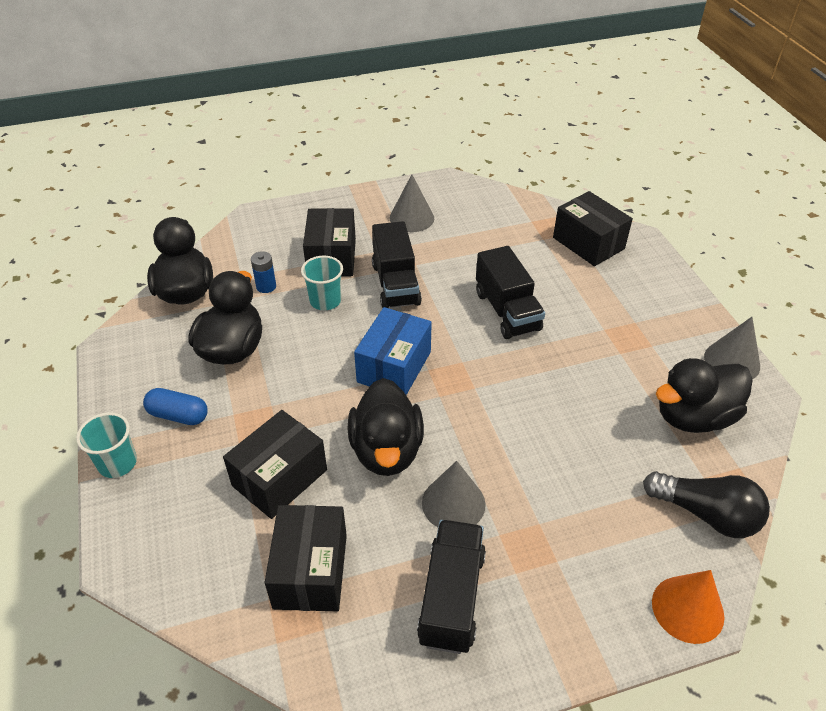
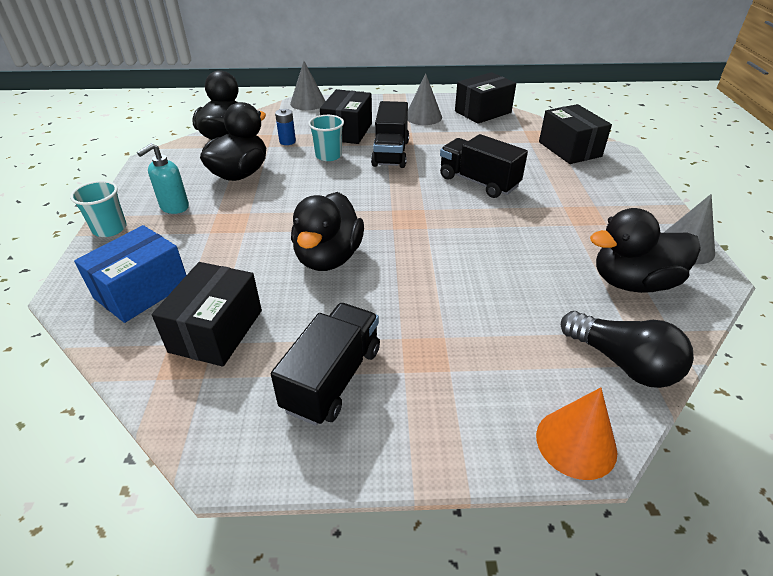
camera: 15 degrees right, 5 degrees down
blue capsule [143,388,208,425] -> turquoise soap dispenser [137,143,189,214]
black box [223,410,327,519] -> black box moved to [455,72,516,124]
blue box [354,307,432,395] -> blue box moved to [74,225,186,323]
grey cone [422,461,486,527] -> grey cone moved to [290,61,326,110]
black truck [476,246,545,339] -> black truck turned 135 degrees clockwise [440,134,528,198]

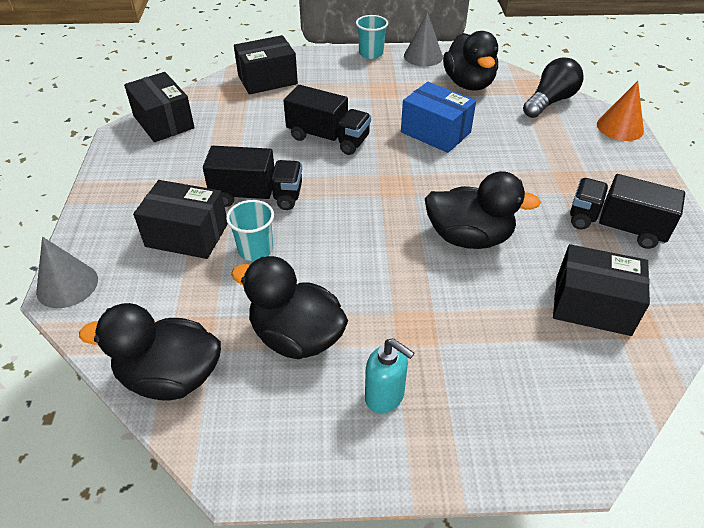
camera: 90 degrees left, 5 degrees up
turquoise cup [70,181,127,237] -> turquoise cup moved to [356,15,388,59]
blue box [74,225,186,323] -> blue box moved to [401,82,476,153]
blue battery [275,109,296,145] -> none
grey cone [408,73,442,125] -> none
black truck [440,134,528,198] -> black truck turned 105 degrees counterclockwise [284,85,371,155]

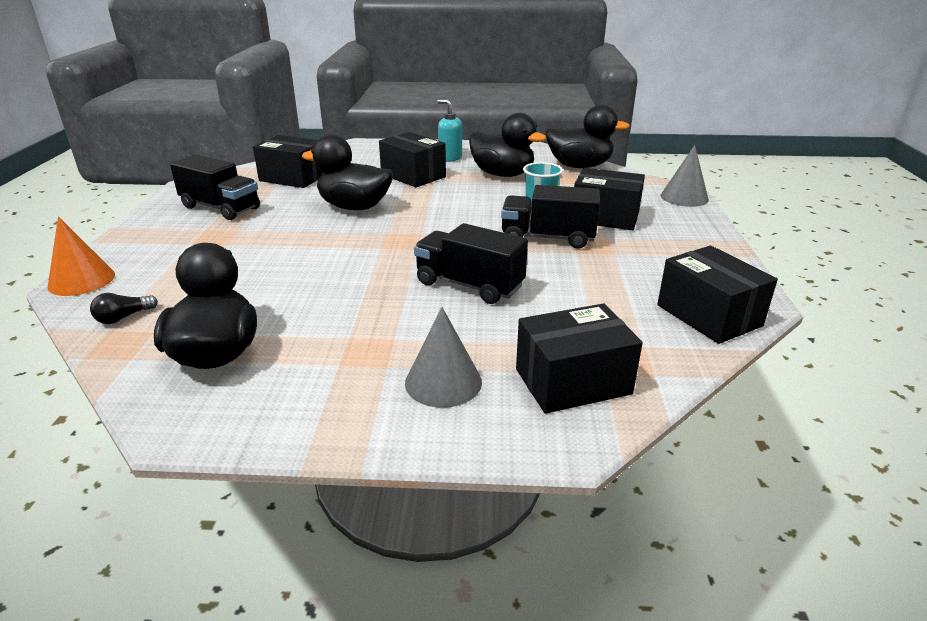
camera: 175 degrees left, 15 degrees down
turquoise cup [356,15,388,59] -> none
blue box [401,82,476,153] -> none
grey cone [404,12,443,67] -> grey cone moved to [405,307,482,408]
black light bulb [523,57,584,118] -> black light bulb [90,293,158,324], size x0.50
none -> black box [379,132,446,187]

